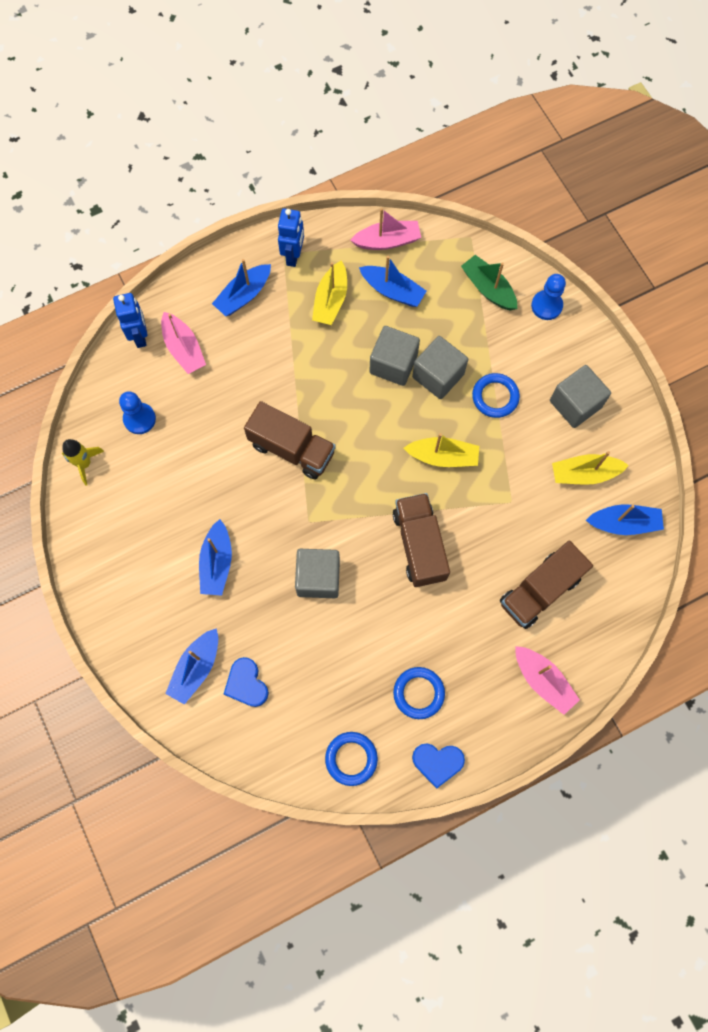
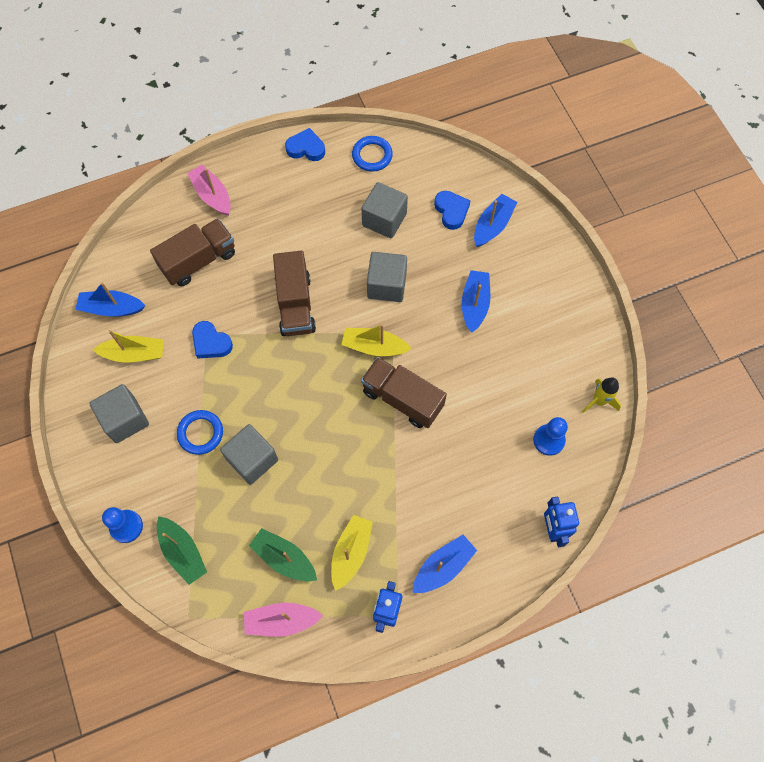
camera: 175 degrees left, 5 degrees down
pink boat [161,312,206,374] -> none
blue boat [359,256,426,307] -> green boat [249,528,317,582]
grey cube [369,326,420,386] -> grey cube moved to [361,182,408,238]
blue ring [393,667,445,719] -> none
yellow boat [404,433,479,467] -> yellow boat moved to [341,324,412,356]
none -> blue heart [192,321,233,358]

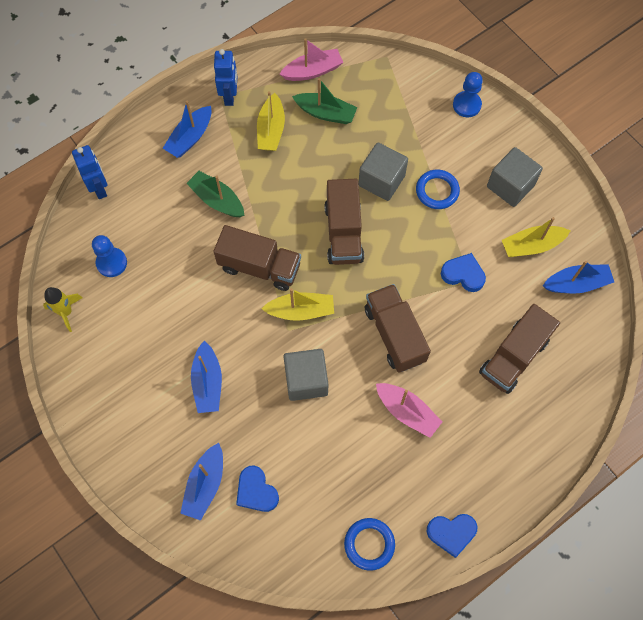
camera: 165 degrees right, 0 degrees up
green boat [157,516,207,585] -> green boat moved to [186,171,244,217]
pink boat [187,165,231,216] -> pink boat moved to [376,383,442,438]
grey cube [361,182,408,238] -> none
none -> brown truck [324,179,364,265]

